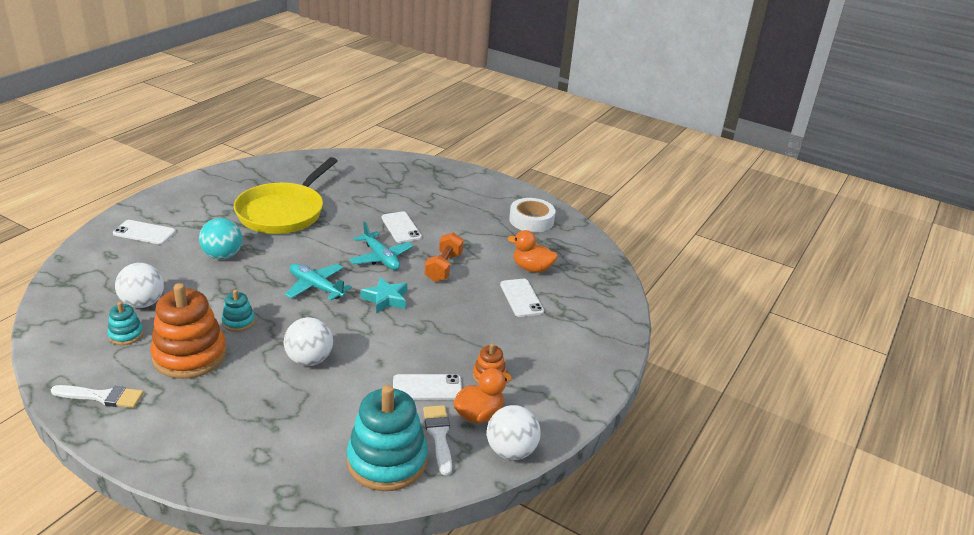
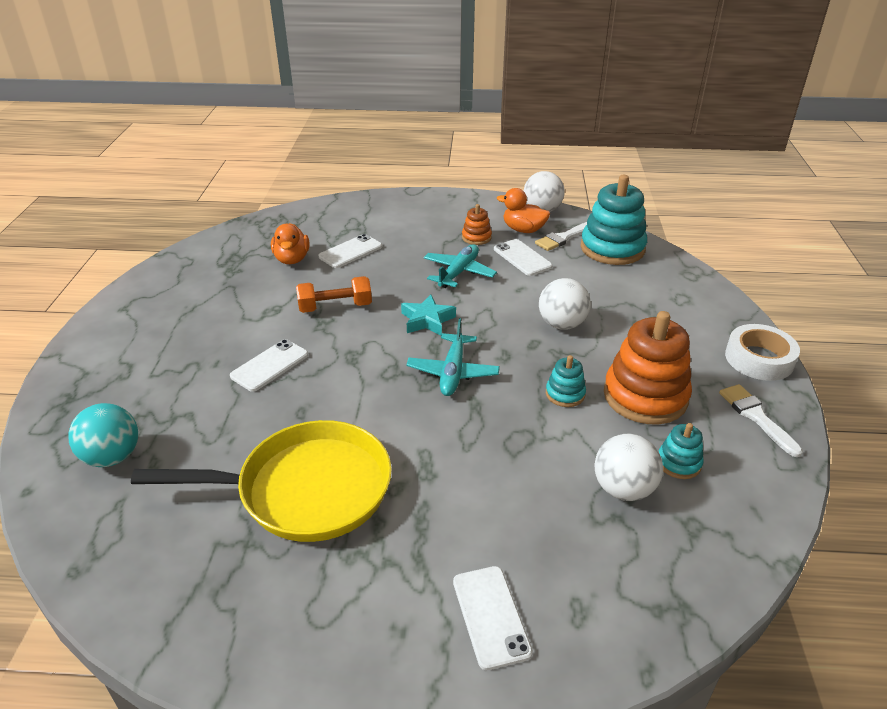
camera: 115 degrees left, 5 degrees up
turquoise ball [199,218,242,259] -> turquoise ball moved to [68,403,138,467]
turquoise plane [349,221,413,270] -> turquoise plane moved to [424,244,497,288]
white tape [509,198,556,233] -> white tape moved to [725,324,800,381]

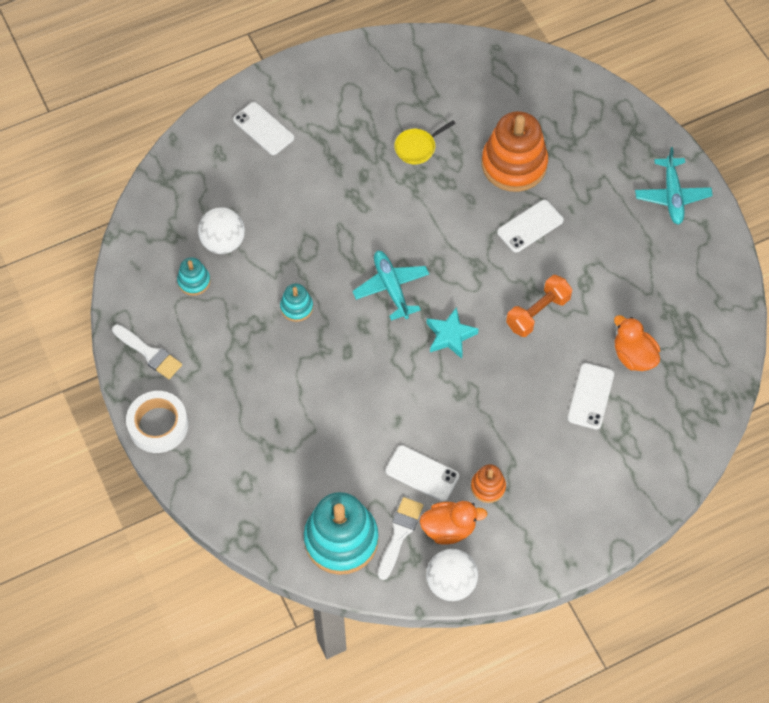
camera: 150 degrees right, 25 degrees up
turquoise ball [68,403,138,467] -> none
yellow pan [131,420,392,542] -> yellow pan [394,121,456,164], size x0.40
white phone [230,339,308,392] -> white phone turned 45 degrees clockwise [497,200,564,253]
turquoise plane [424,244,497,288] -> turquoise plane moved to [635,147,713,225]
white ball [539,278,591,330] -> none
orange stacking toy [604,311,692,424] -> orange stacking toy moved to [482,111,548,192]

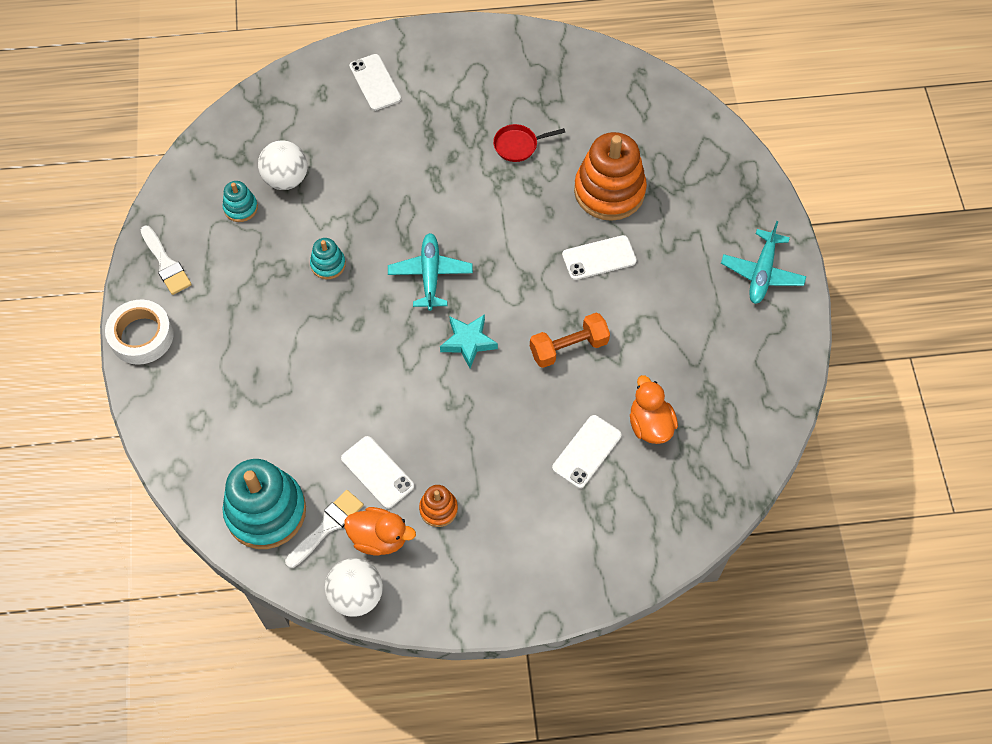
camera: 20 degrees right, 0 degrees up
yellow pan [394,121,456,164] -> red pan [493,124,565,162]

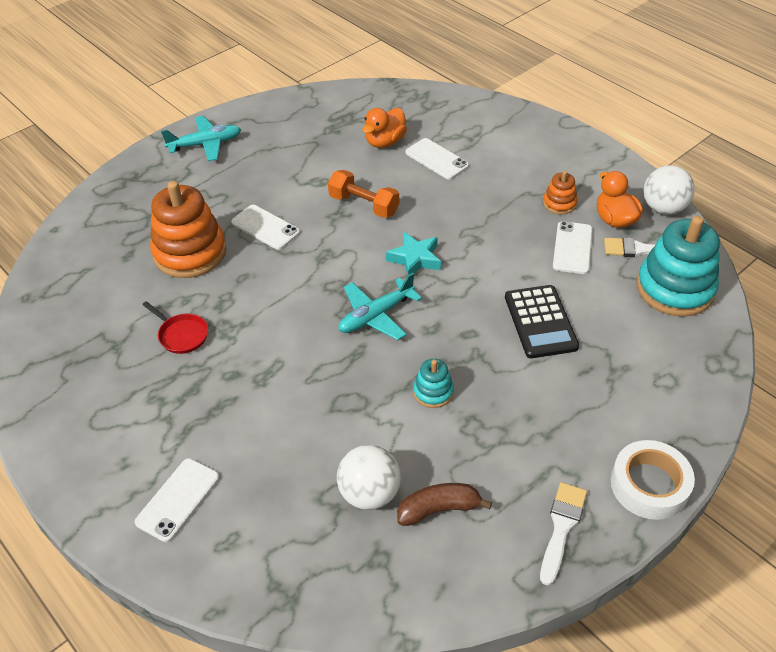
camera: 125 degrees left, 15 degrees down
turquoise stacking toy [222,181,258,222] -> brown banana [397,483,492,526]
white phone [552,415,622,488] -> white phone turned 45 degrees clockwise [406,138,469,180]
none -> black calculator [505,285,579,358]

